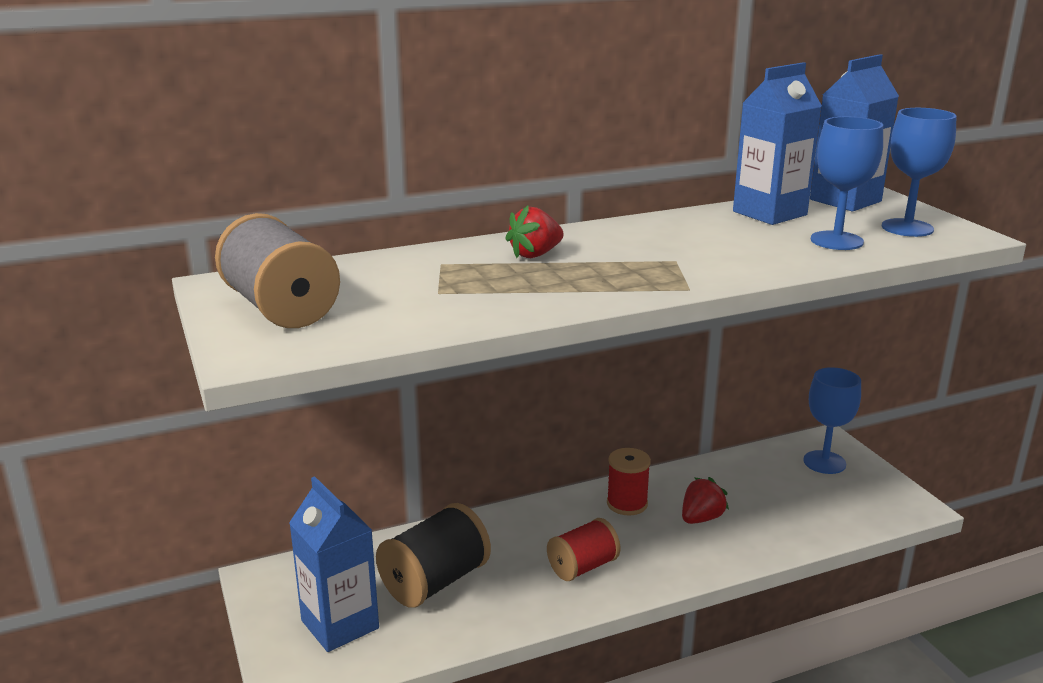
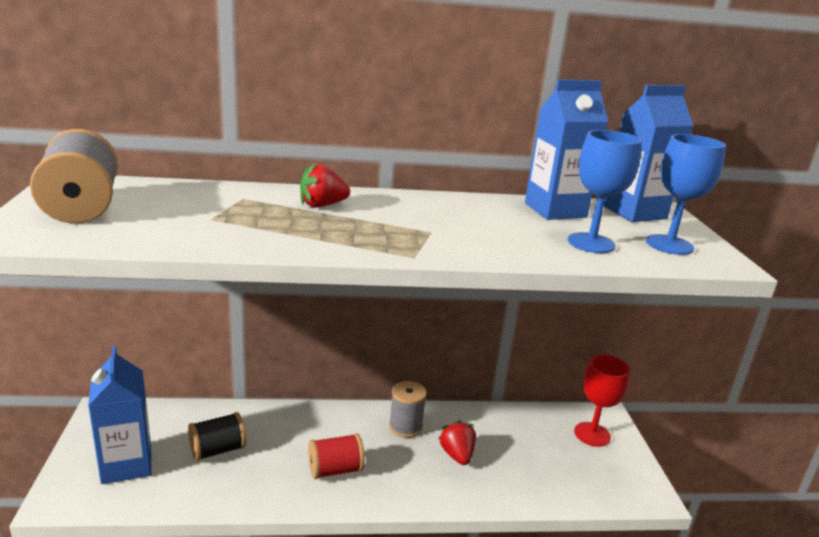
camera: 15 degrees right, 0 degrees up
black spool [376,503,491,608] -> black spool [188,412,246,461], size x0.66
red spool [607,448,651,515] -> grey spool [389,381,427,438]
red strawberry [682,477,729,524] -> red strawberry turned 75 degrees counterclockwise [439,420,476,465]
blue goblet [803,367,861,474] -> red goblet [574,354,630,447]

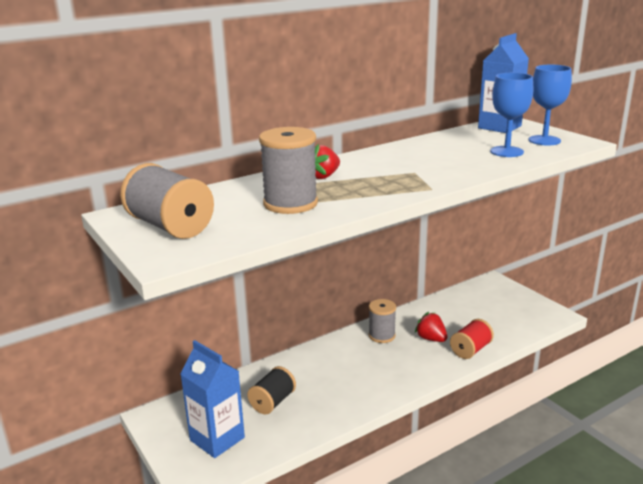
camera: 25 degrees left, 0 degrees up
red spool [308,433,365,479] -> red spool moved to [450,319,494,359]
blue carton [525,79,608,220] -> none
red goblet [574,354,630,447] -> none
none -> grey spool [259,127,318,214]

